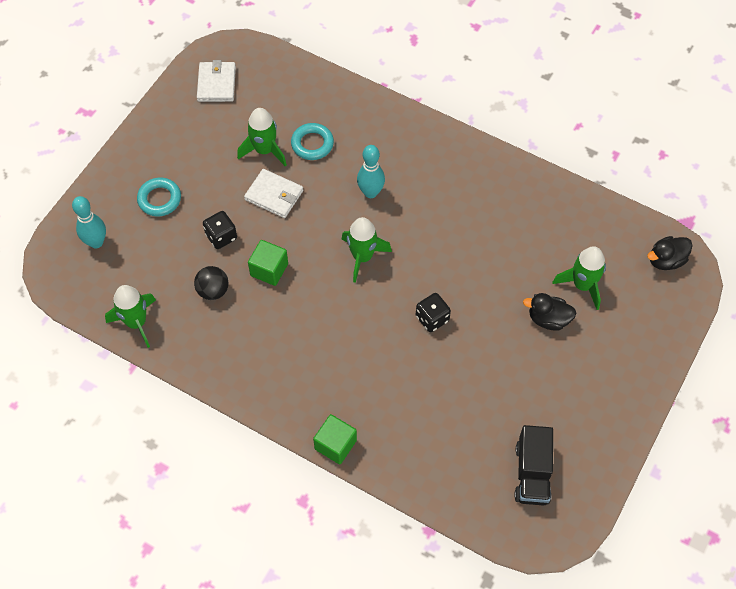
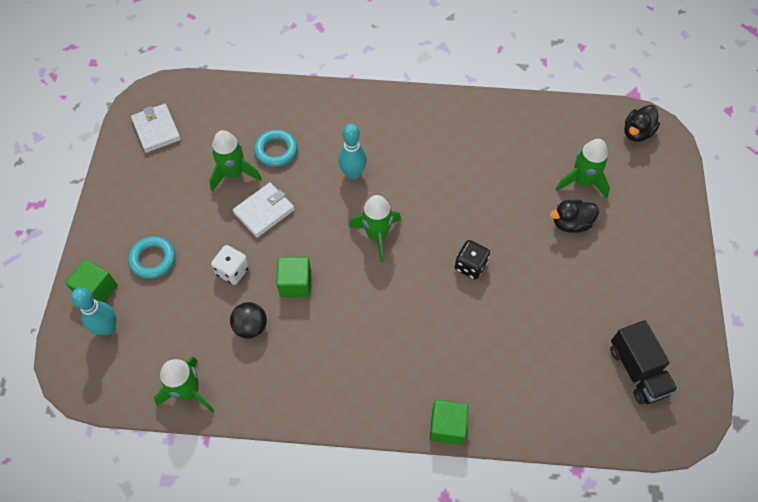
camera: 25 degrees left, 0 degrees up
black dice [203,211,237,249] -> white dice [211,245,249,285]
white wallet [244,169,303,218] -> white wallet turned 45 degrees counterclockwise [233,183,295,238]
none -> green cube [65,259,117,302]

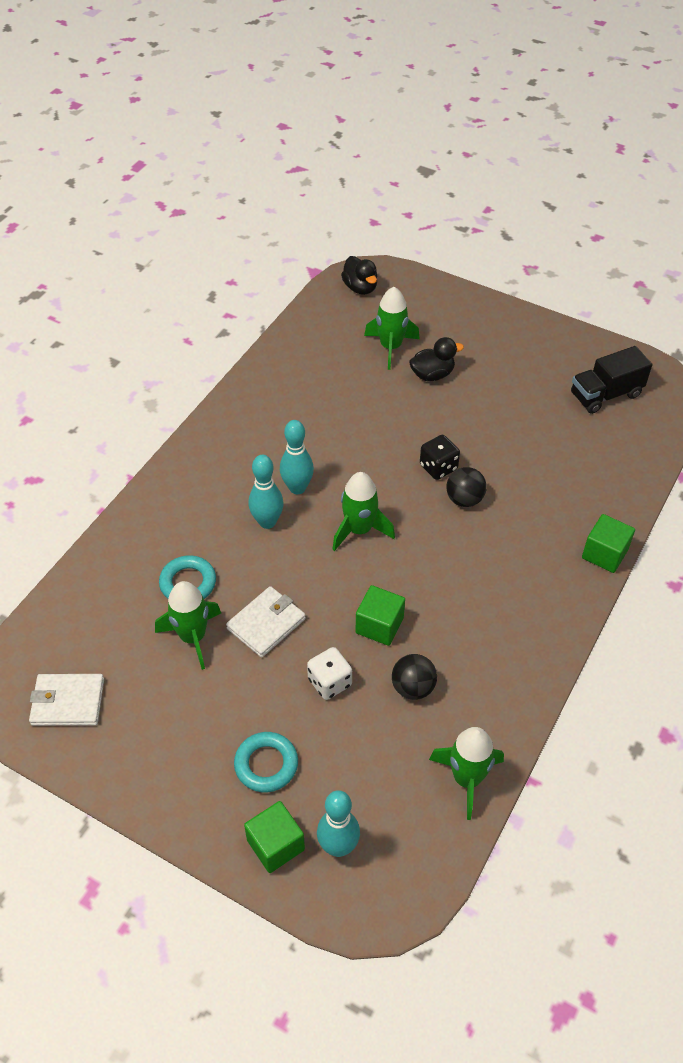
camera: 65 degrees left, 10 degrees down
white wallet [233,183,295,238] -> white wallet turned 60 degrees clockwise [226,586,306,658]
black duck [550,200,599,233] -> black duck turned 120 degrees counterclockwise [409,337,464,381]
black truck [610,320,678,404] -> black truck turned 150 degrees clockwise [571,346,652,414]
none -> turquoise bowling pin [280,420,314,494]
none -> black ball [446,467,487,507]

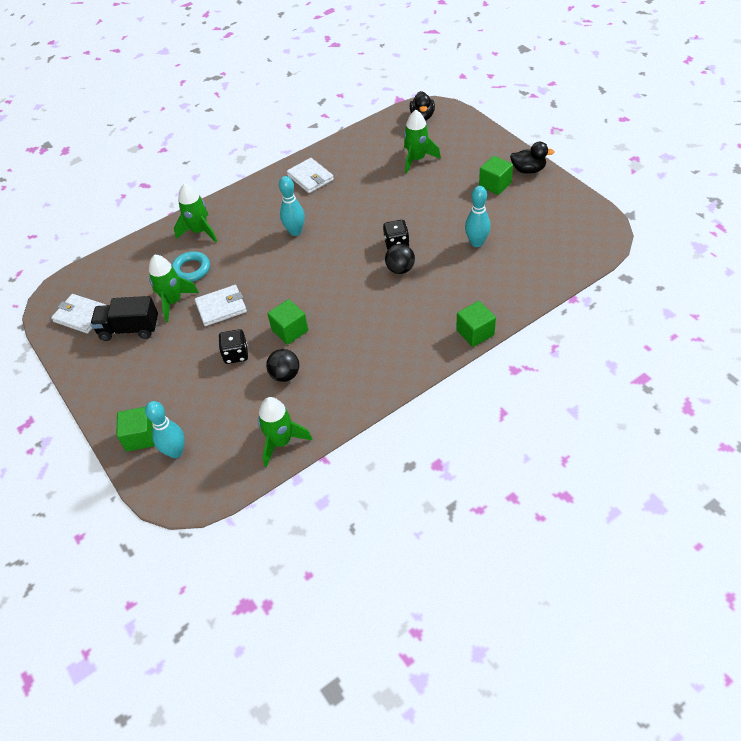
camera: 30 degrees right, 0 degrees up
turquoise ring [234,732,298,792] -> none
turquoise bowling pin [248,455,284,529] -> turquoise bowling pin moved to [465,186,491,247]
white dice [307,647,352,700] -> black dice [218,329,248,364]
green rocket [332,472,395,551] -> green rocket moved to [174,183,217,242]
black duck [409,337,464,381] -> black duck moved to [510,142,554,174]
black truck [571,346,652,414] -> black truck moved to [90,296,158,341]
none -> white wallet [287,158,334,193]
none -> green cube [479,156,513,195]

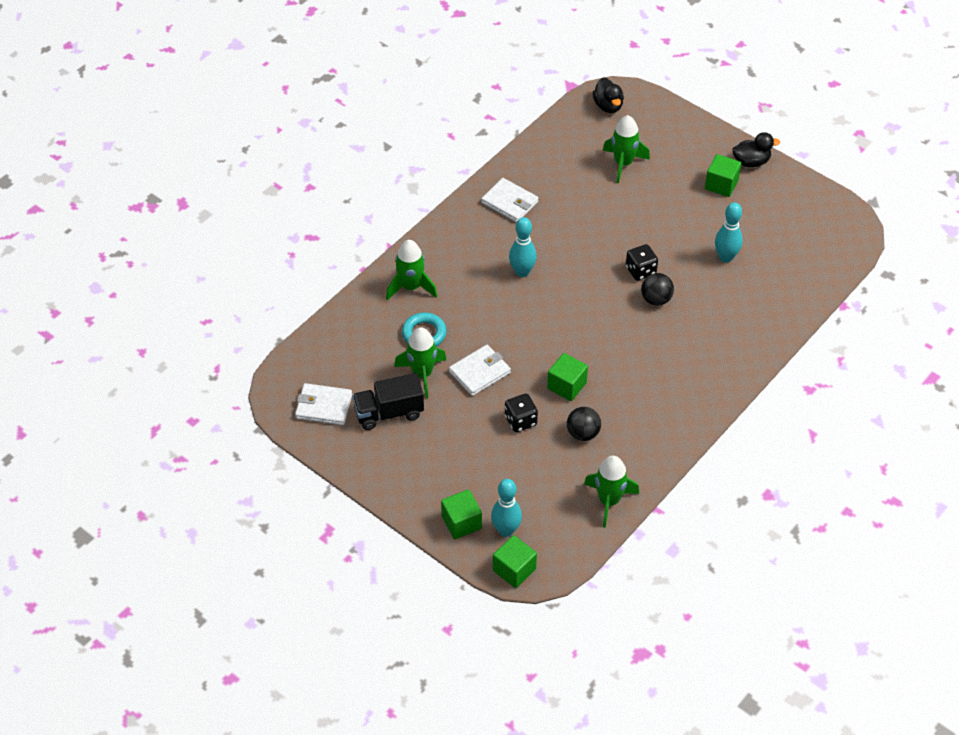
camera: 20 degrees left, 0 degrees up
green cube [456,301,496,347] -> green cube moved to [493,535,537,588]

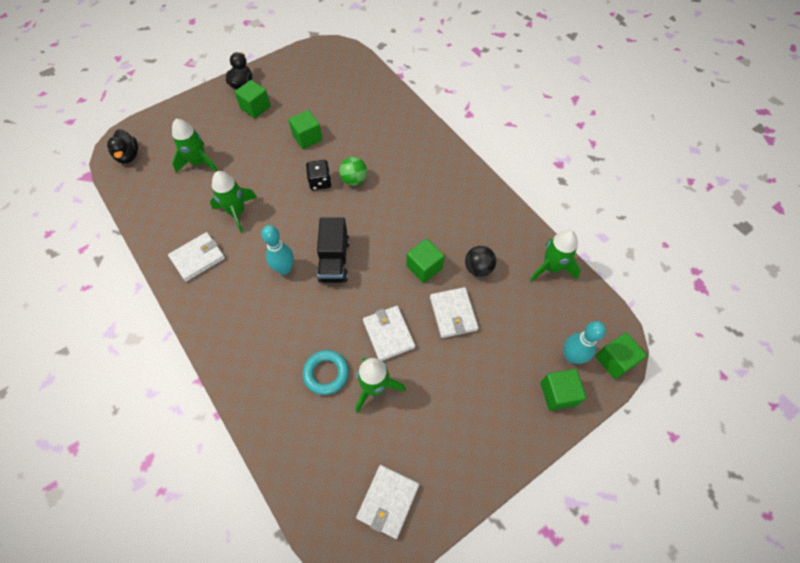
camera: 75 degrees left, 10 degrees up
black truck [352,373,424,430] -> black truck moved to [317,218,350,283]
green rocket [386,240,437,300] -> green rocket moved to [210,171,257,233]
black dice [505,394,538,432] -> white wallet [430,287,479,338]
black duck [593,77,624,113] -> black duck turned 75 degrees clockwise [107,129,138,163]
black ball [641,273,674,306] -> green ball [339,157,367,186]
turquoise bowling pin [715,202,743,263] -> none
none -> green cube [288,110,322,149]

